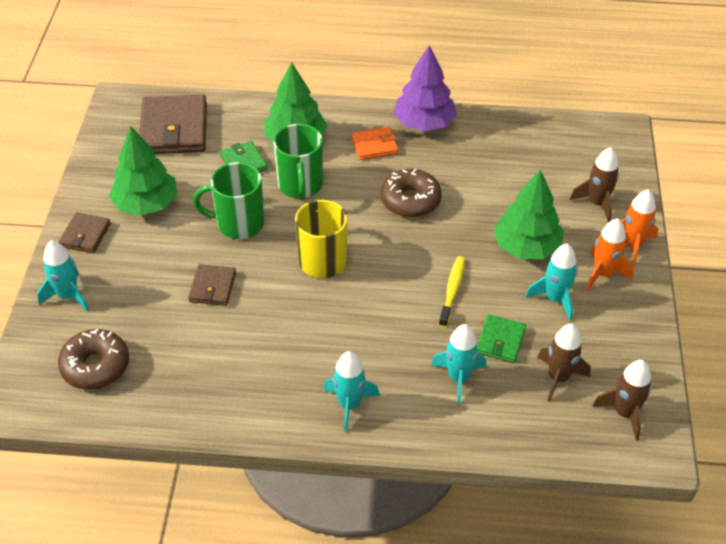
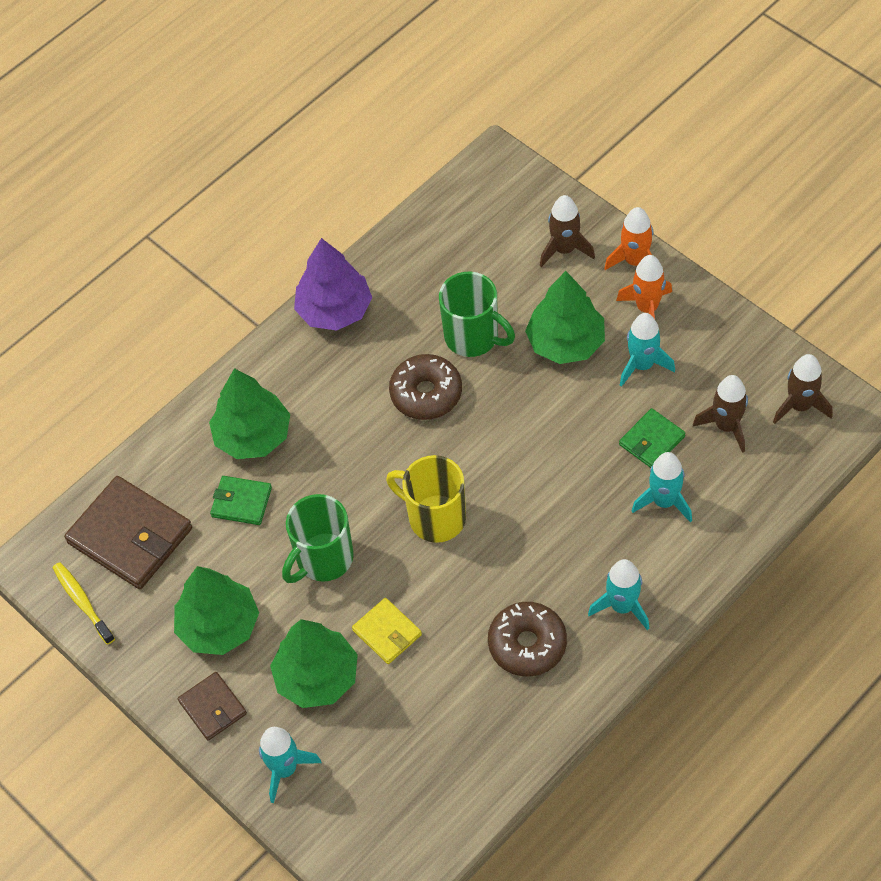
camera: 45 degrees left, 10 degrees up
brown donut [58,329,129,390] -> brown donut moved to [488,602,567,677]
brown wallet [188,264,236,306] -> yellow wallet [352,598,422,664]
green mug [273,124,323,200] -> green mug moved to [439,272,515,357]
orange wallet [351,127,398,160] -> none
yellow toothbrush [439,256,465,327] -> yellow toothbrush moved to [53,562,115,645]
green wallet [477,314,526,363] -> green wallet turned 75 degrees clockwise [619,408,685,468]
none -> green tree [270,619,358,708]

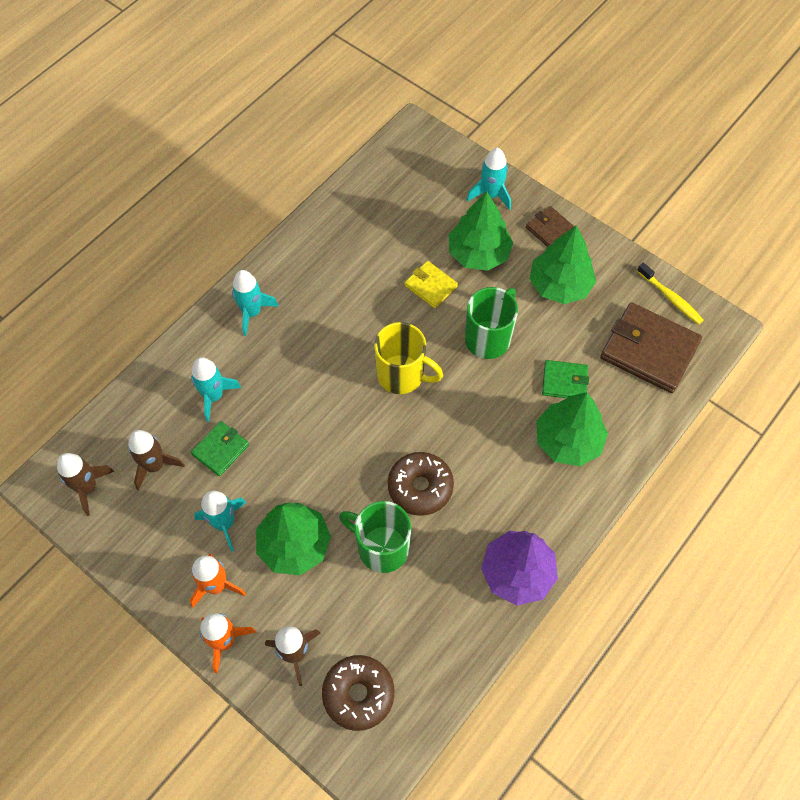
camera: 170 degrees right, 5 degrees up
brown donut [488,602,567,677] -> brown donut moved to [322,655,395,731]

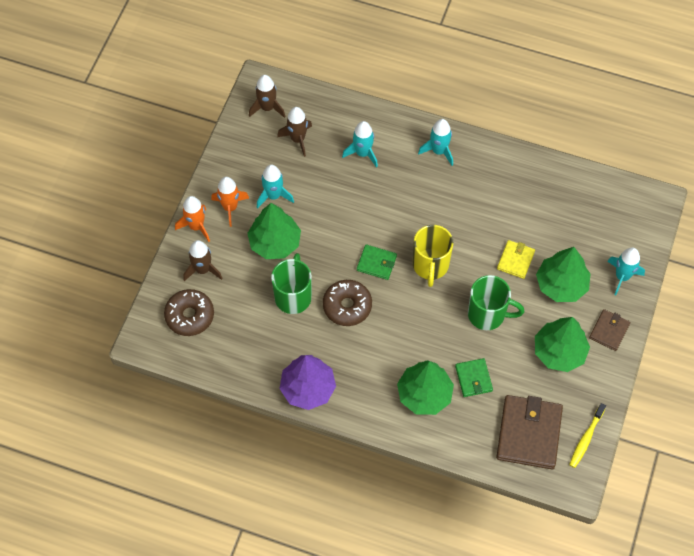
camera: 70 degrees right, 0 degrees up
green wallet [191,421,249,476] -> green wallet moved to [357,244,397,280]

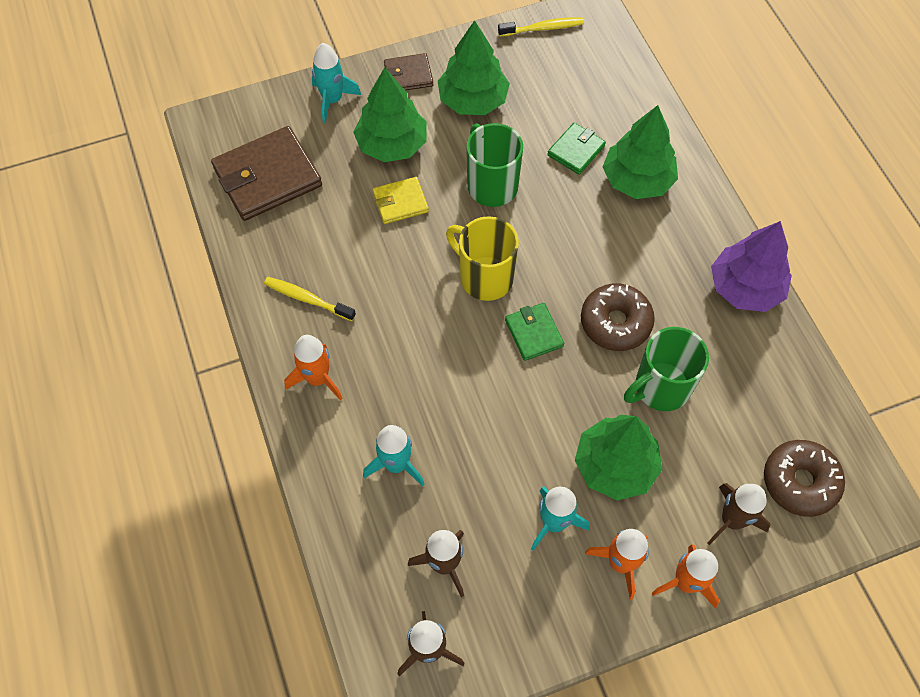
camera: 130 degrees left, 0 degrees up
yellow mug [413,225,453,287] -> yellow mug turned 105 degrees counterclockwise [446,216,519,301]
turquoise rocket [418,119,453,166] -> orange rocket [284,335,343,400]
brown wallet [496,395,563,469] -> brown wallet moved to [211,126,322,221]
none -> yellow toothbrush [264,277,356,321]

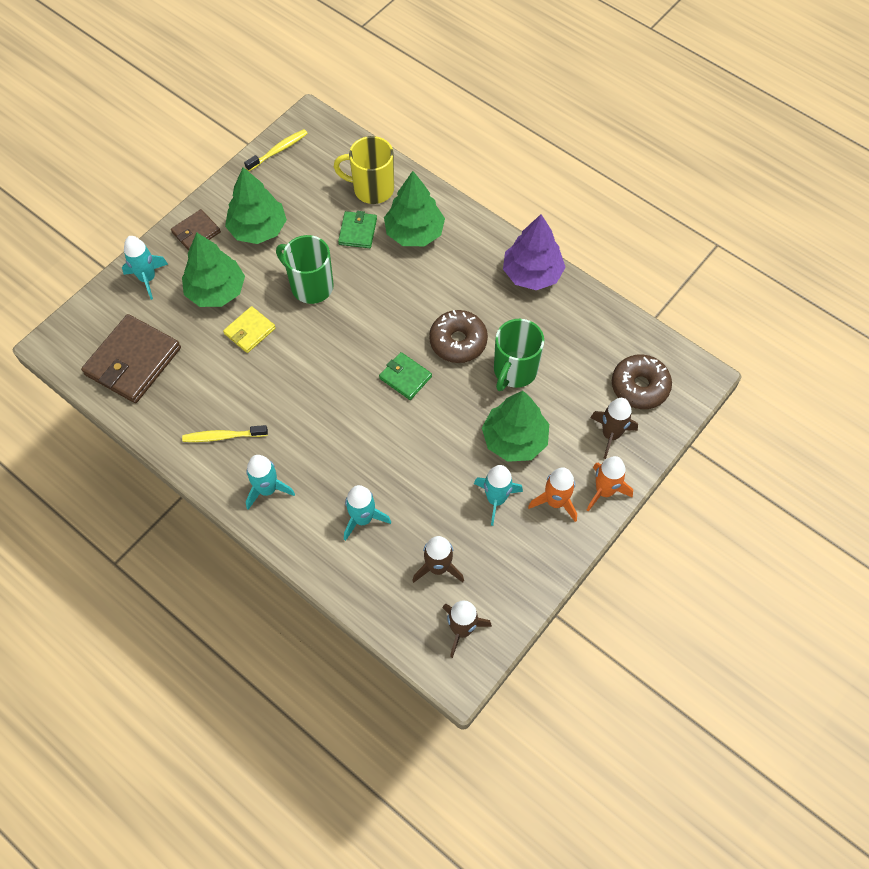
camera: 30 degrees left, 0 degrees up
orange rocket [284,335,343,400] -> turquoise rocket [246,455,295,510]
yellow mug [446,216,519,301] -> yellow mug moved to [334,136,394,204]

